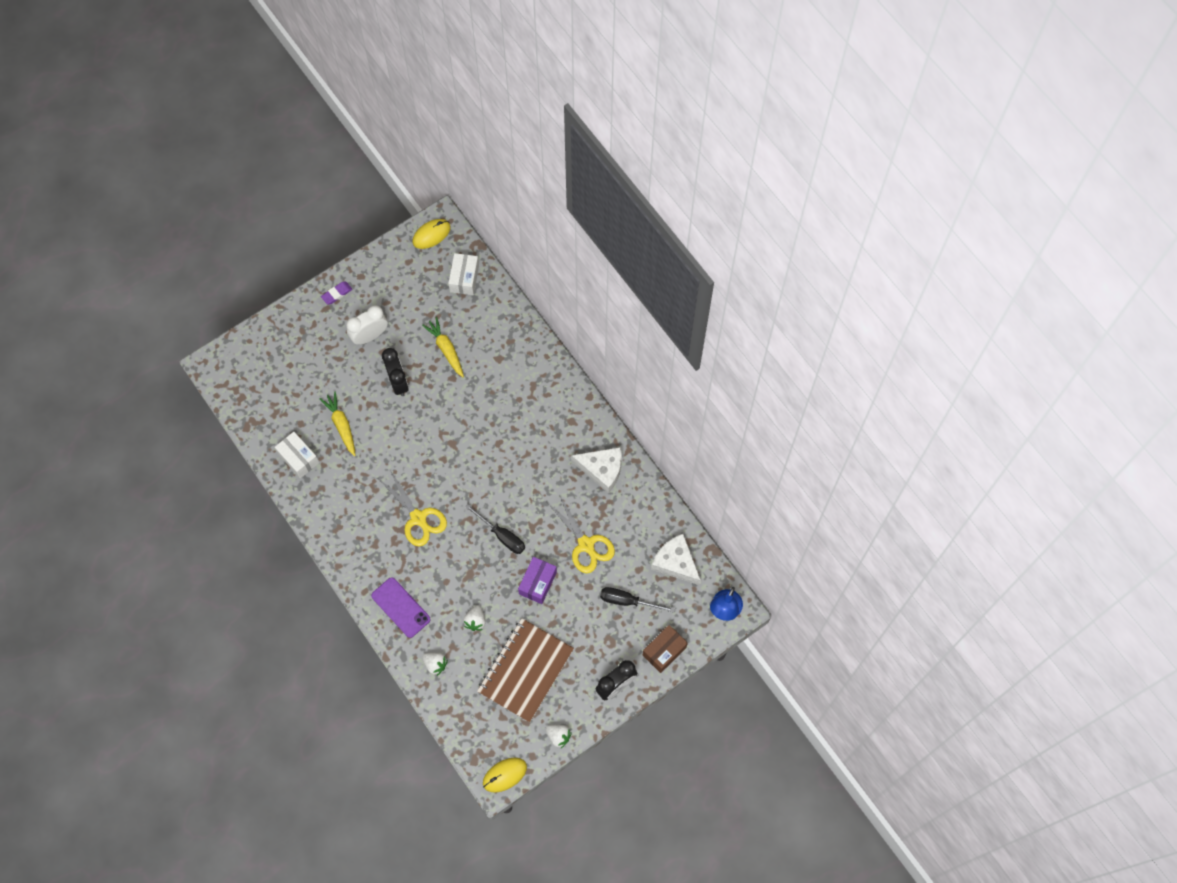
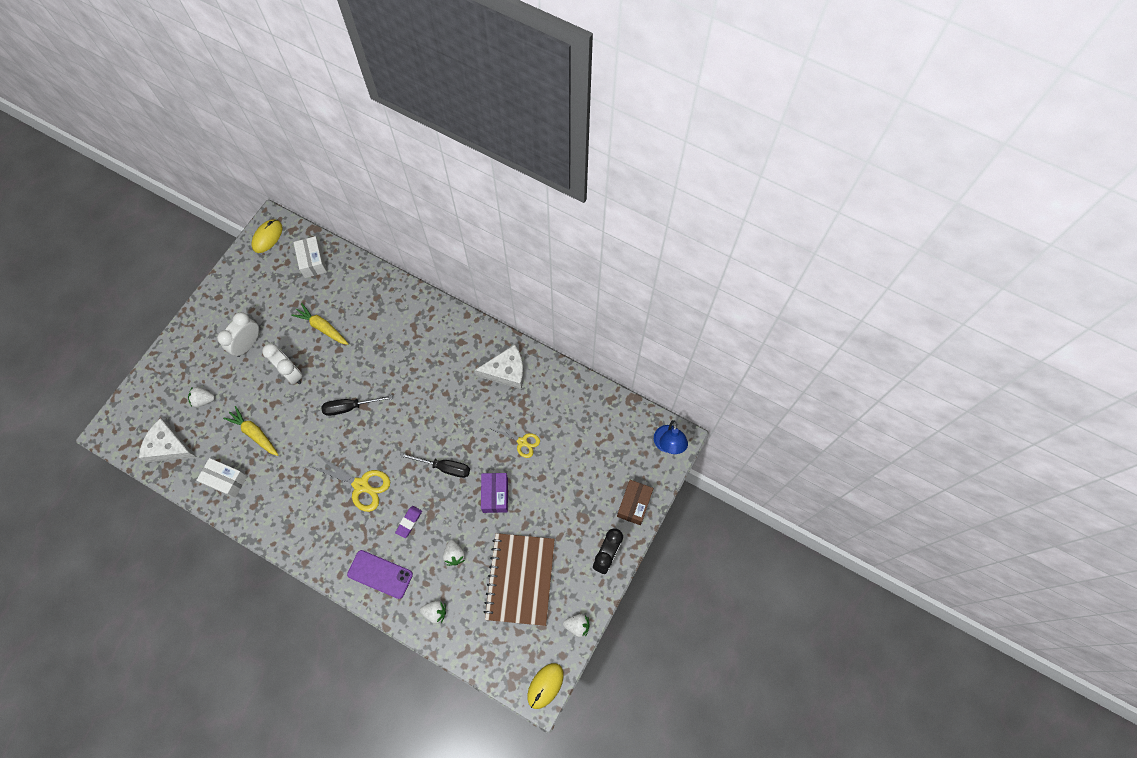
camera: 25 degrees left, 0 degrees up
purple eraser [321,282,353,304] -> purple eraser moved to [395,506,422,538]
black clock [382,348,409,396] -> white clock [262,343,303,385]
yellow scissors [547,494,615,573] -> yellow scissors [492,421,540,458], size x0.62
black screwdriver [600,587,675,612] -> black screwdriver moved to [321,395,393,416]
white cheese [651,534,701,585] -> white cheese moved to [139,418,196,462]
none -> white strawberry [188,387,215,407]

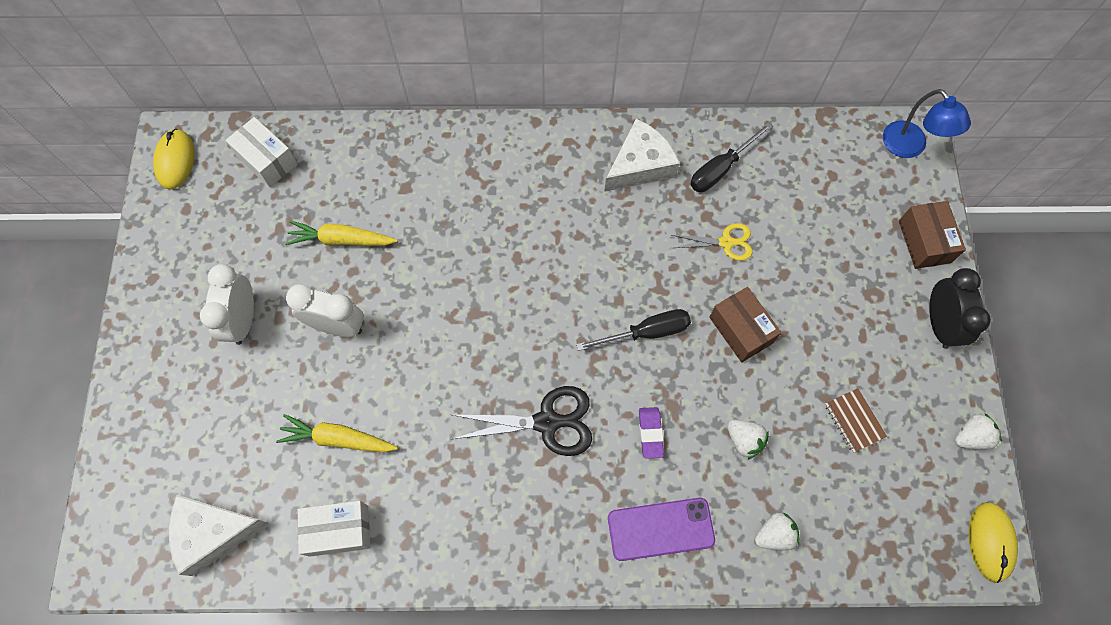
camera: 30 degrees left, 0 degrees up
white strawberry [188,387,215,407] -> none
yellow scissors [309,454,390,512] -> black scissors [453,386,592,456]
black screwdriver [321,395,393,416] -> black screwdriver moved to [690,122,773,192]
purple box [481,473,508,513] -> brown box [709,287,782,362]
brown notebook [484,533,555,626] -> brown notebook [825,388,887,453], size x0.40

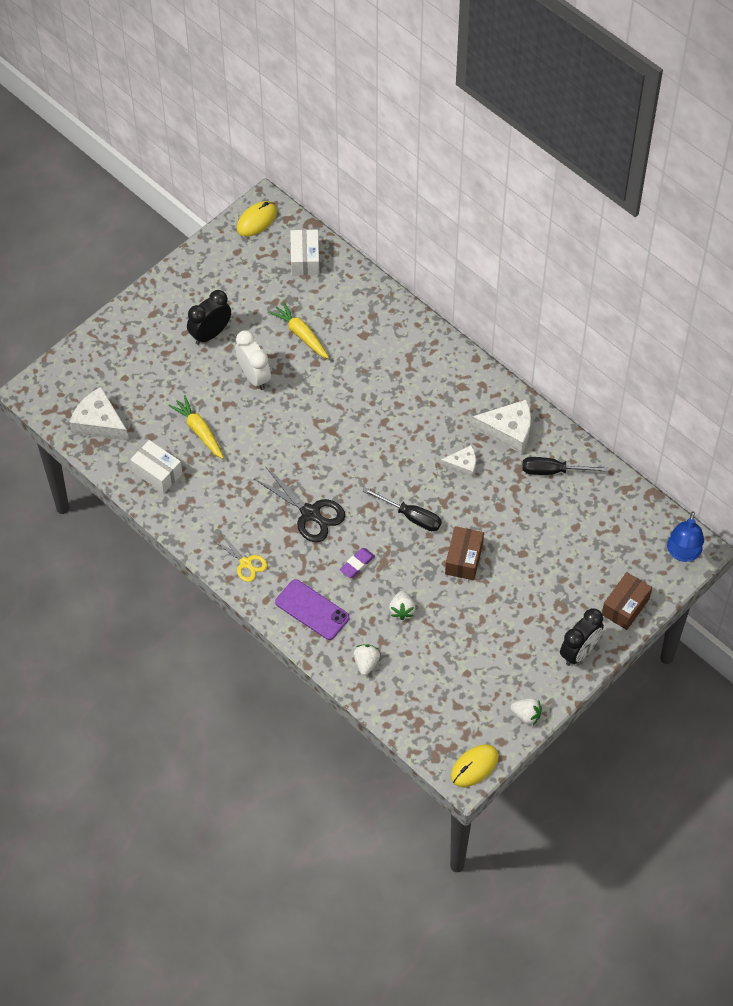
camera: 45 degrees right, 10 degrees down
white clock [200,264,254,345] -> black clock [187,290,231,345]
yellow scissors [672,223,752,261] -> yellow scissors moved to [212,532,267,582]
white strawberry [755,512,800,550] -> white strawberry turned 105 degrees counterclockwise [354,644,380,676]
brown notebook [825,388,887,453] -> none
none -> white cheese [440,445,476,478]

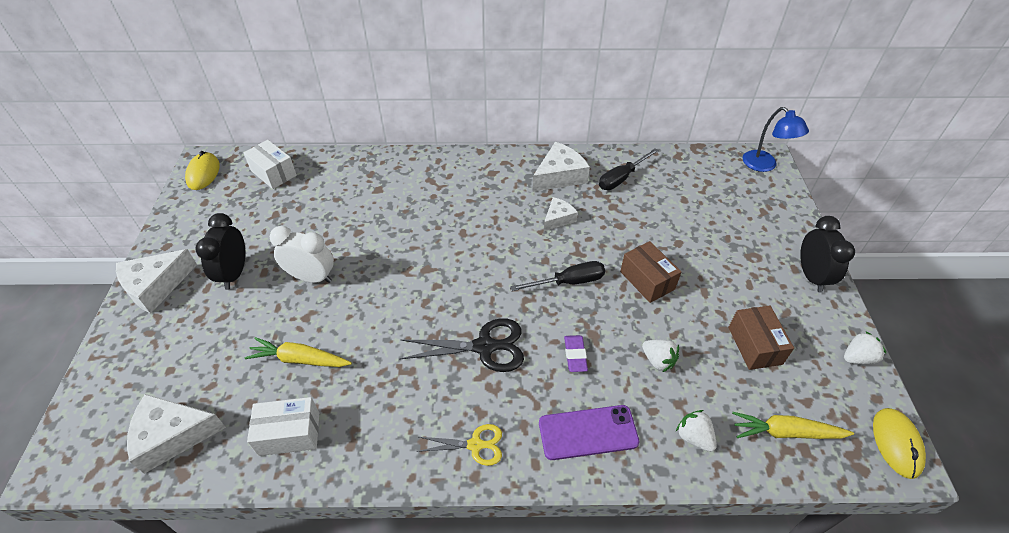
camera: 45 degrees left, 10 degrees down
yellow carrot [269,301,329,359] -> yellow carrot moved to [732,412,854,439]
brown box [602,572,652,630] -> brown box moved to [728,306,794,370]
none -> white cheese [116,249,197,314]

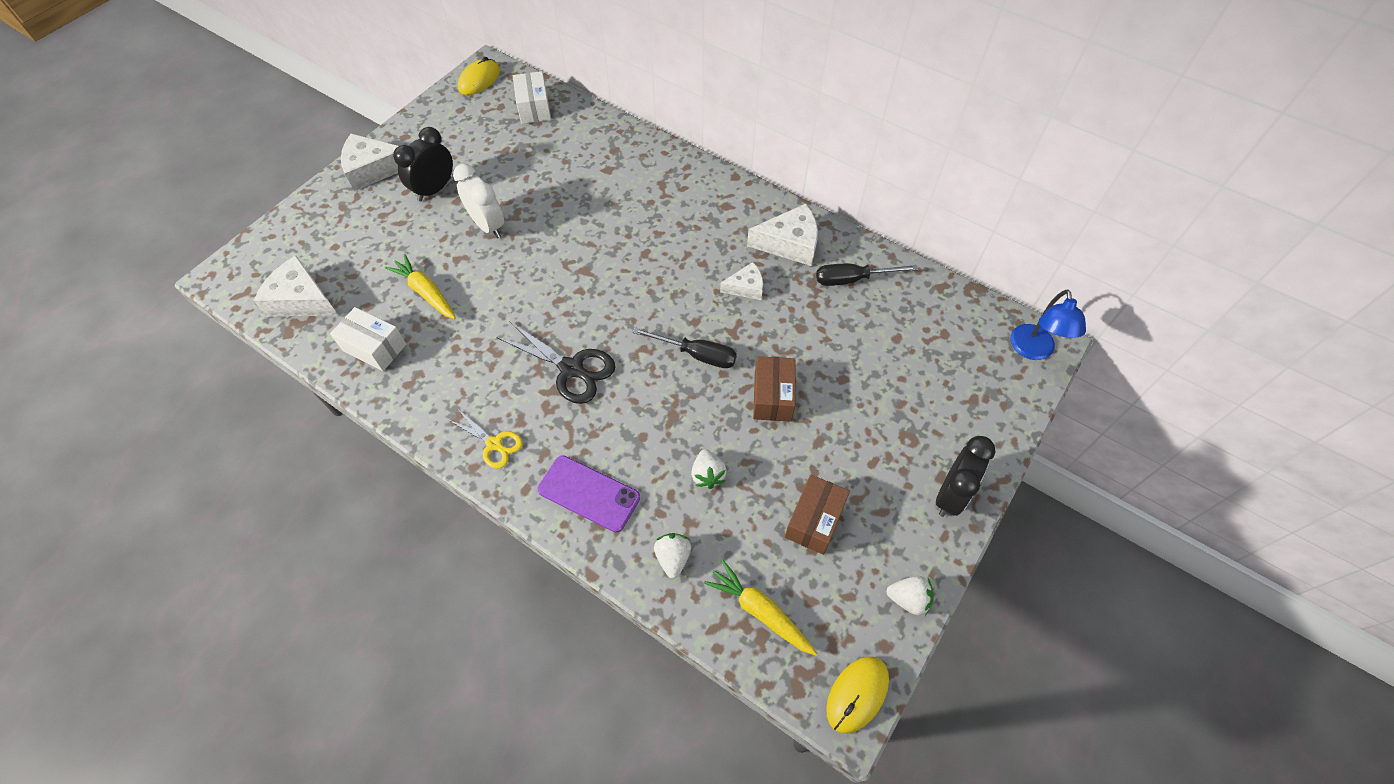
camera: 35 degrees right, 10 degrees up
purple eraser [564,335,588,372] -> none

